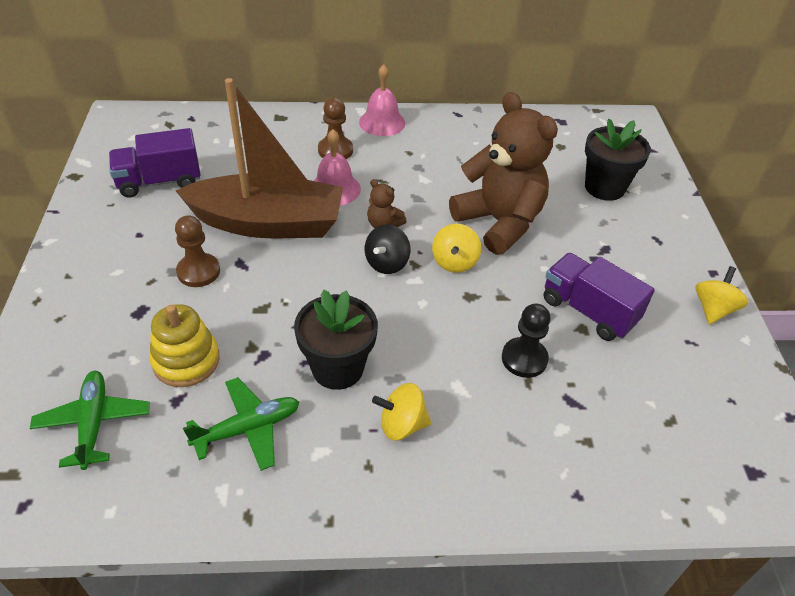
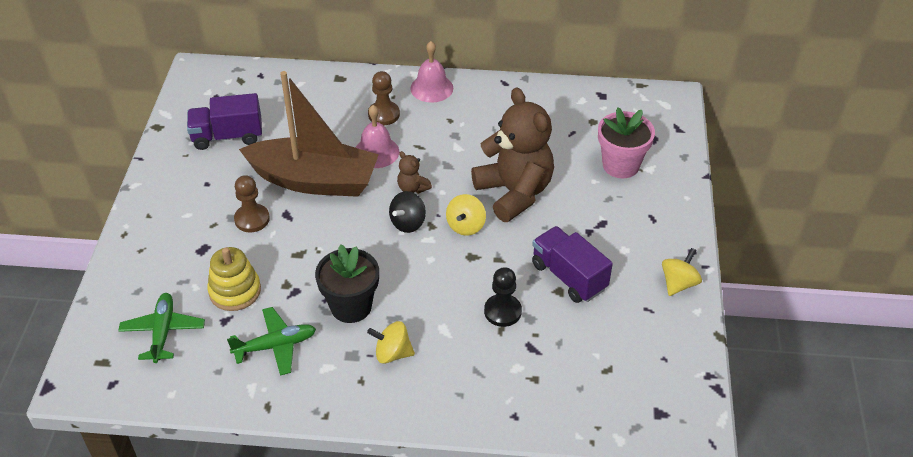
camera: 10 degrees right, 0 degrees up
black flower pot [585,119,651,201] -> pink flower pot [598,107,655,178]

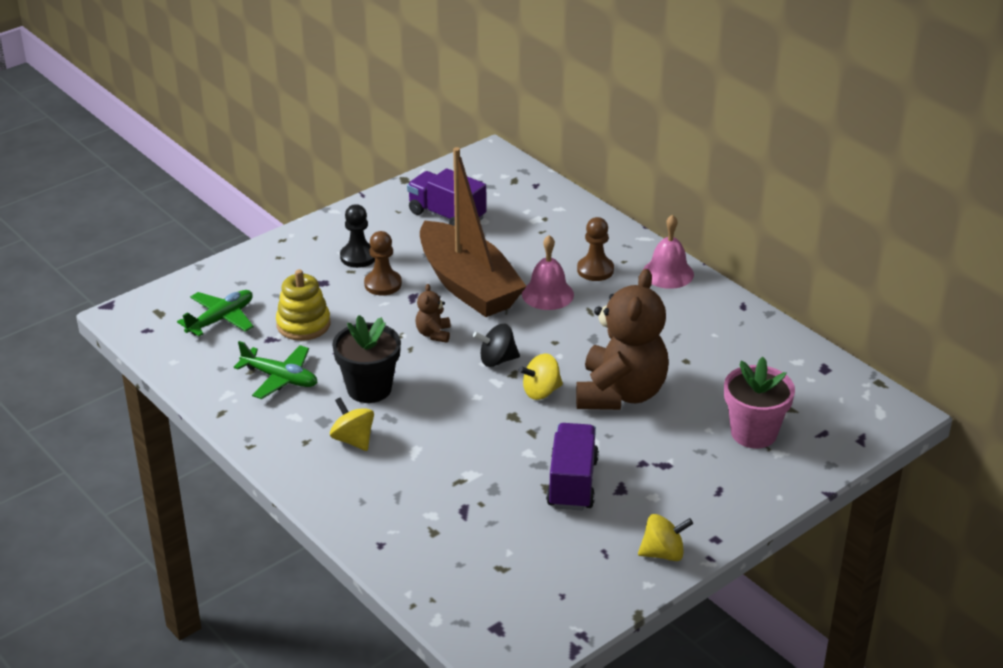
camera: 45 degrees right, 10 degrees down
brown teddy bear [397,151,432,194] -> brown teddy bear moved to [415,284,451,343]
black pawn [484,267,522,327] -> black pawn moved to [340,204,375,268]

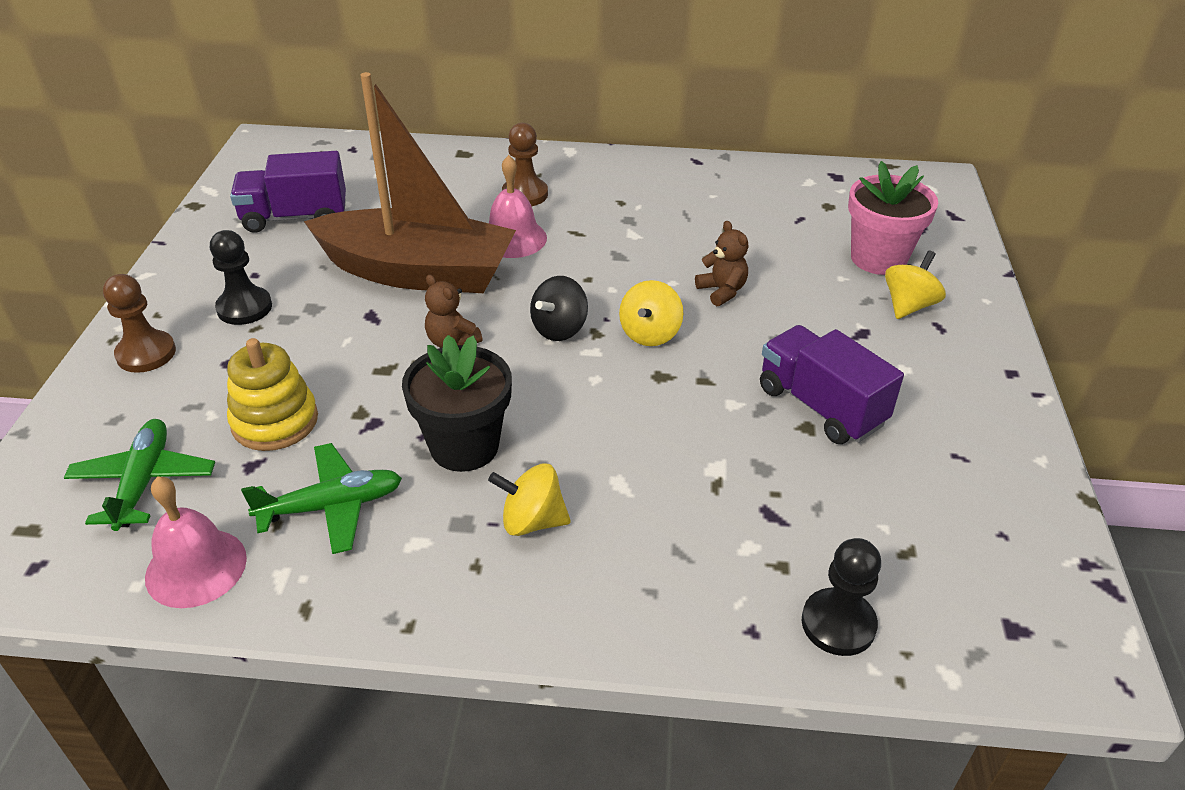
camera: 45 degrees left, 5 degrees up
brown pawn [364,231,402,295] -> brown pawn moved to [103,274,176,373]
brown teddy bear [576,269,669,410] -> brown teddy bear [695,221,748,306], size x0.41
yellow spinning top [638,514,693,561] -> yellow spinning top moved to [885,250,946,319]
pink bell [643,214,694,289] -> pink bell moved to [145,476,247,608]
none -> black pawn [802,538,881,656]

